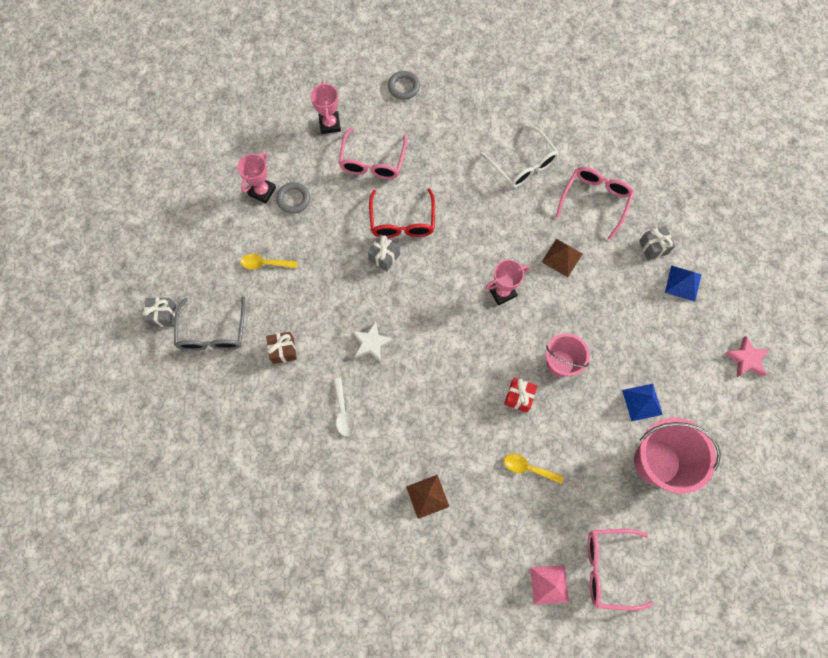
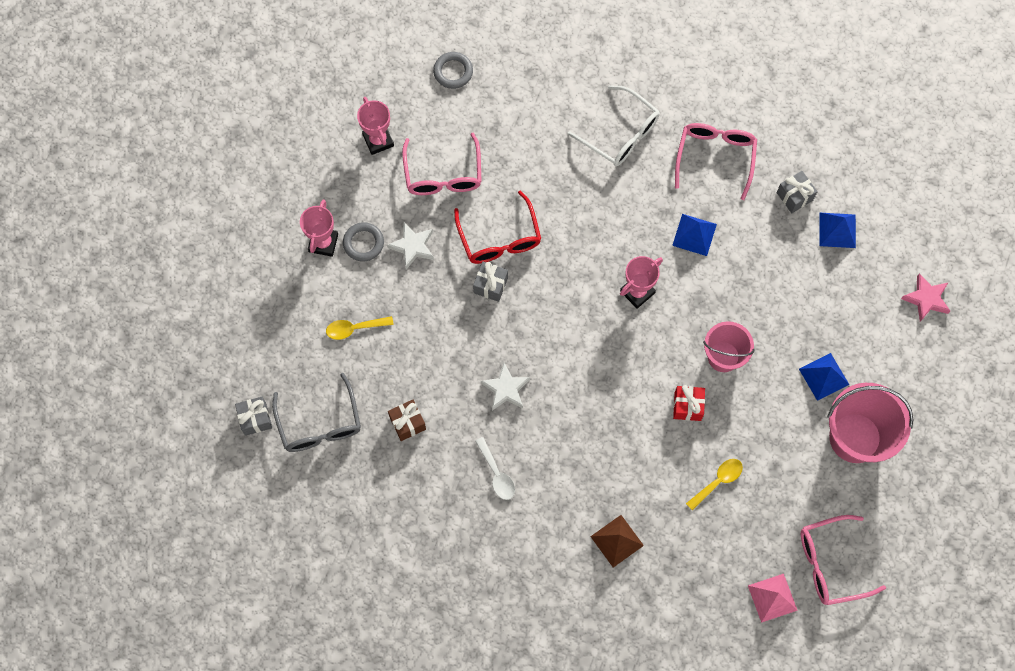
camera: 15 degrees left, 0 degrees up
yellow spoon [504,454,564,484] -> yellow spoon turned 135 degrees clockwise [686,459,743,510]
brown pyramid [542,239,582,277] -> blue pyramid [672,214,717,256]
none -> white star [387,222,434,269]

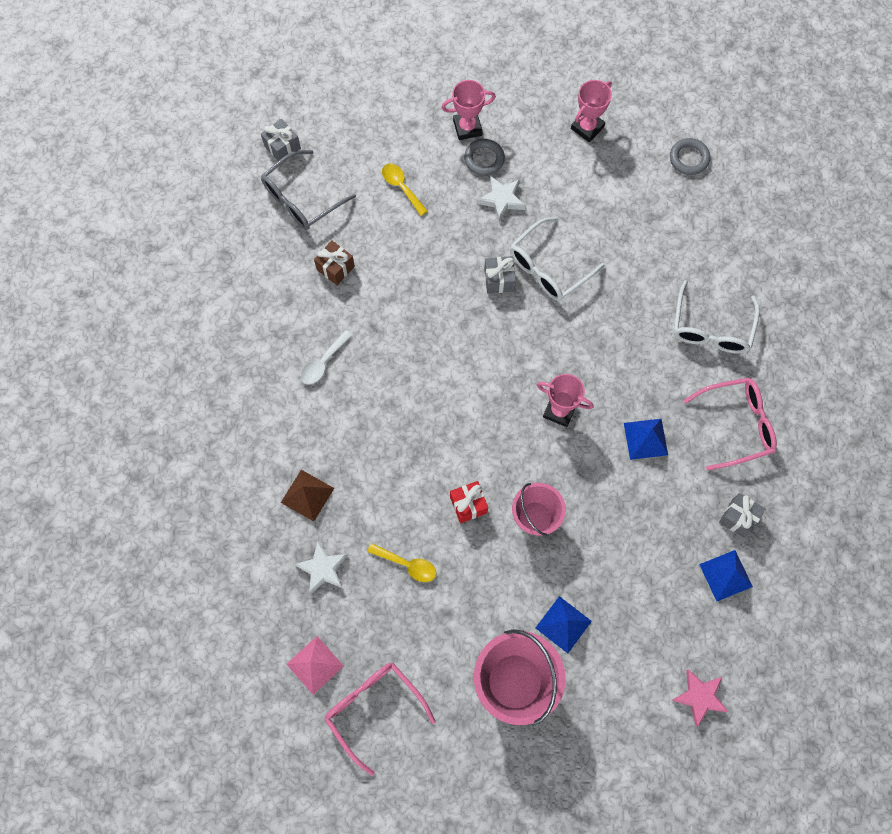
camera: 65 degrees right, 0 degrees up
pink glasses [402,133,482,195] -> none
red glasses [454,190,541,264] -> white glasses [510,217,605,301]
white star [481,363,530,411] -> white star moved to [294,540,348,595]

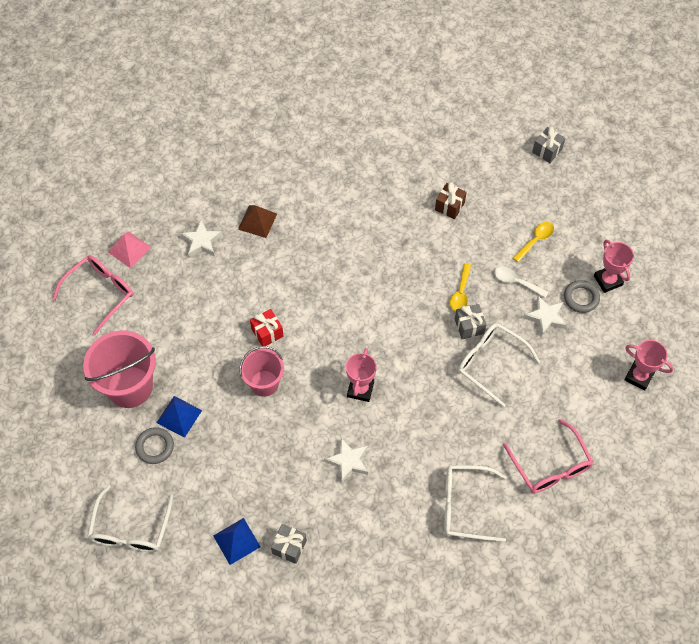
camera: 80 degrees right, 10 degrees down
grey glasses [261,150,356,230] -> none
white spoon [301,330,352,384] -> white spoon moved to [494,266,548,298]
yellow spoon [367,543,436,582] -> yellow spoon moved to [450,263,471,312]
blue pyramid [624,419,668,460] -> white star [325,438,368,483]
grey ring [670,138,710,175] -> grey ring moved to [135,427,174,464]
pink star [672,669,728,727] -> white glasses [87,485,173,553]
pink glasses [684,378,777,471] -> pink glasses moved to [503,419,593,493]

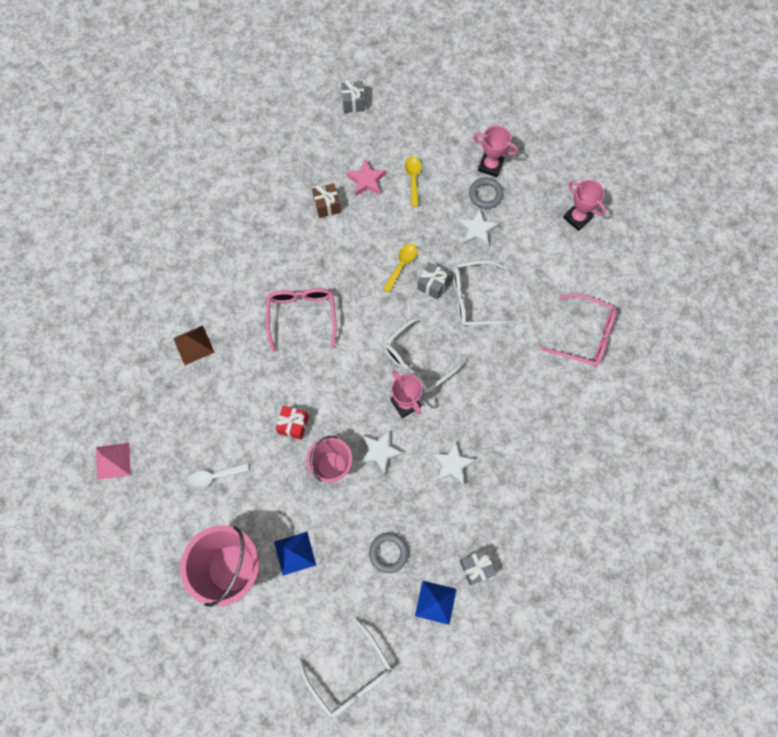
camera: 45 degrees left, 10 degrees up
pink glasses [52,255,133,335] -> pink glasses moved to [266,288,336,352]
grey ring [135,427,174,464] -> grey ring moved to [369,533,409,573]
white star [181,220,222,257] -> white star moved to [360,430,403,474]
white glasses [444,465,507,542] -> white glasses moved to [383,316,467,394]
yellow spoon [450,263,471,312] -> yellow spoon turned 120 degrees counterclockwise [383,244,417,293]
white spoon [494,266,548,298] -> white spoon moved to [187,463,249,490]
pink trophy [624,340,674,391] -> pink trophy turned 60 degrees clockwise [563,180,606,231]
none -> pink star [346,159,386,196]

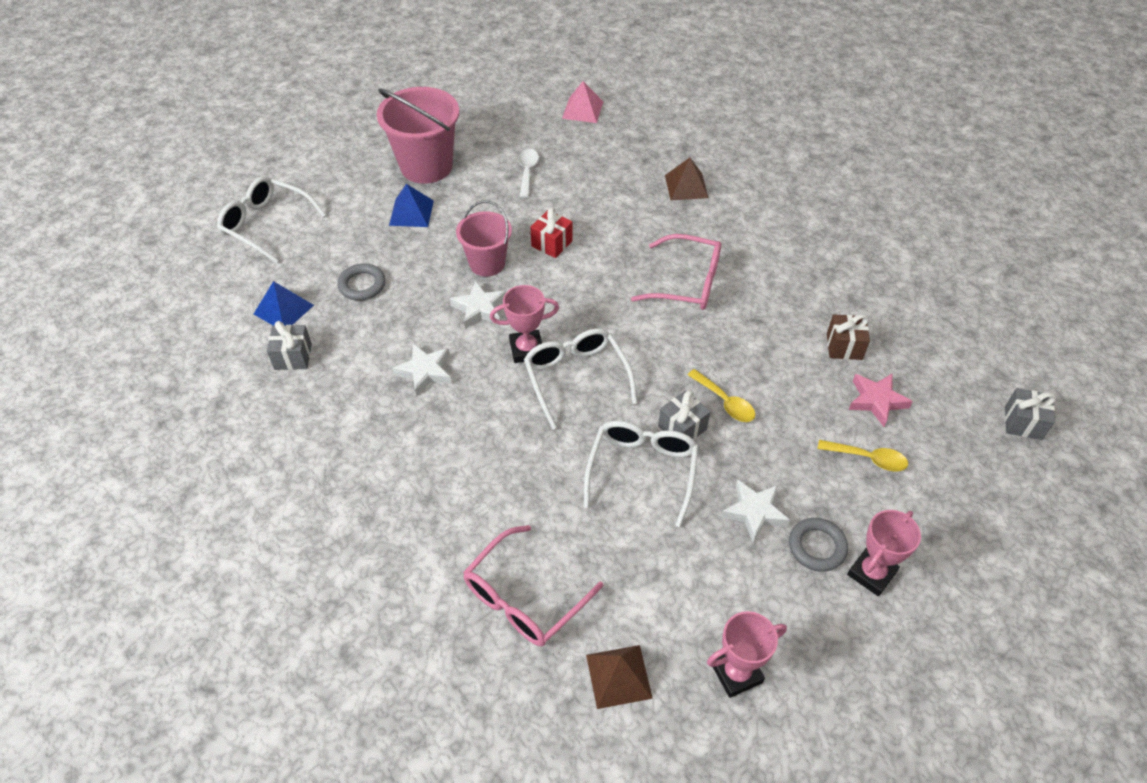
camera: 110 degrees right, 20 degrees down
white glasses [298,617,392,718] -> white glasses turned 45 degrees clockwise [217,176,326,263]
none -> brown pyramid [586,645,653,709]

